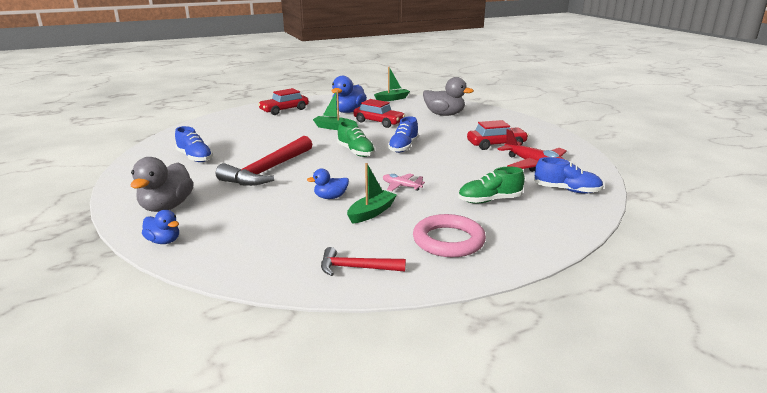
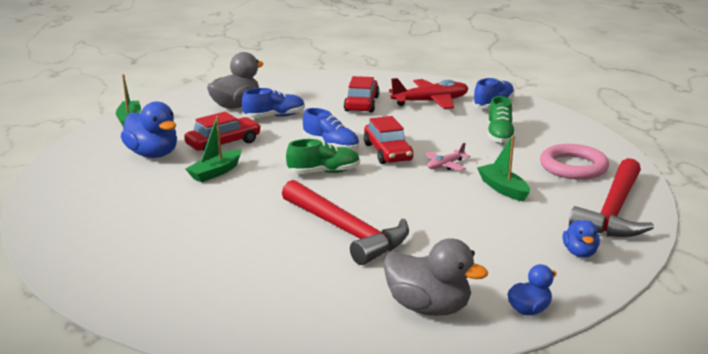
camera: 70 degrees left, 0 degrees up
blue shoe [175,126,213,162] -> blue shoe moved to [242,88,305,118]
red car [258,88,309,115] -> red car moved to [364,116,413,164]
blue duck [307,168,349,199] -> blue duck moved to [563,220,600,258]
red hammer [321,247,406,276] -> red hammer [569,158,654,237], size x1.88

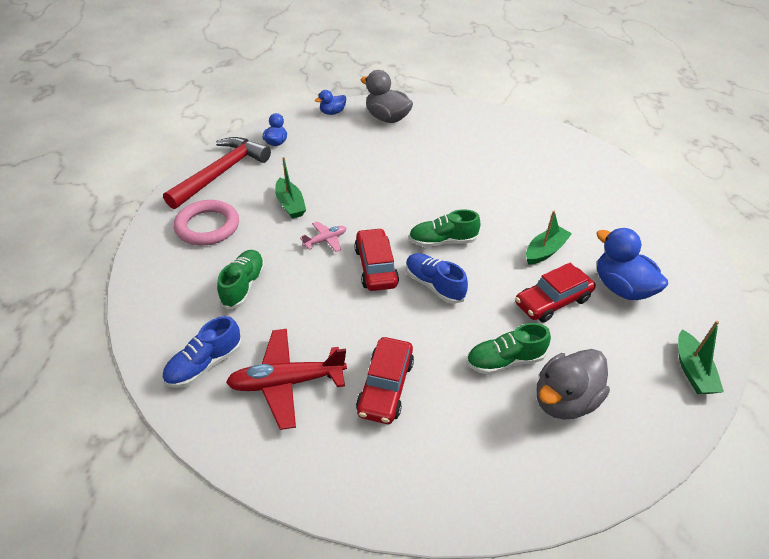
camera: 175 degrees left, 20 degrees up
blue shoe [242,88,305,118] -> green shoe [466,323,551,375]
red hammer [282,180,409,265] -> none

